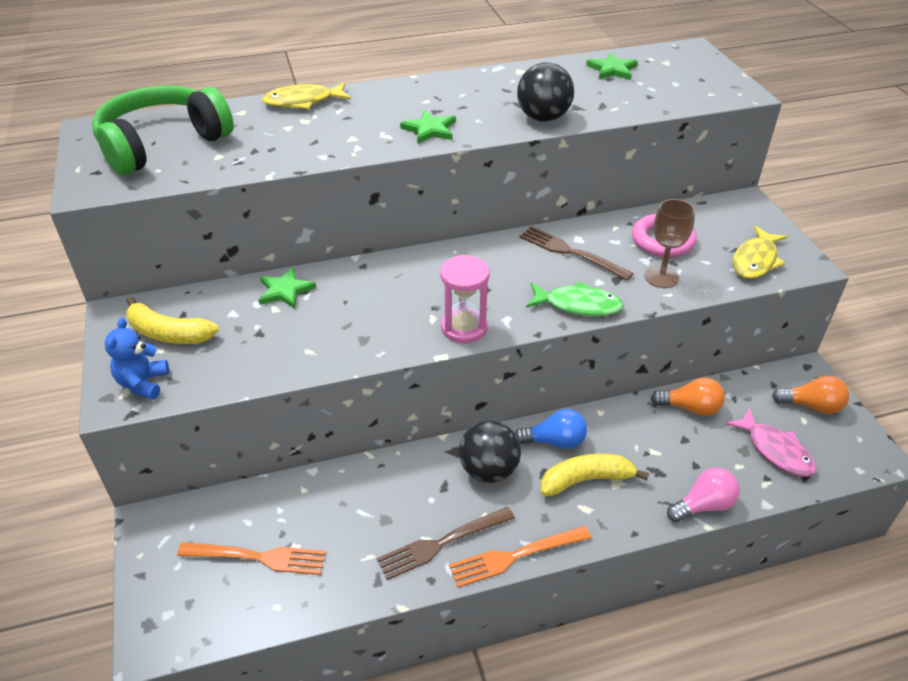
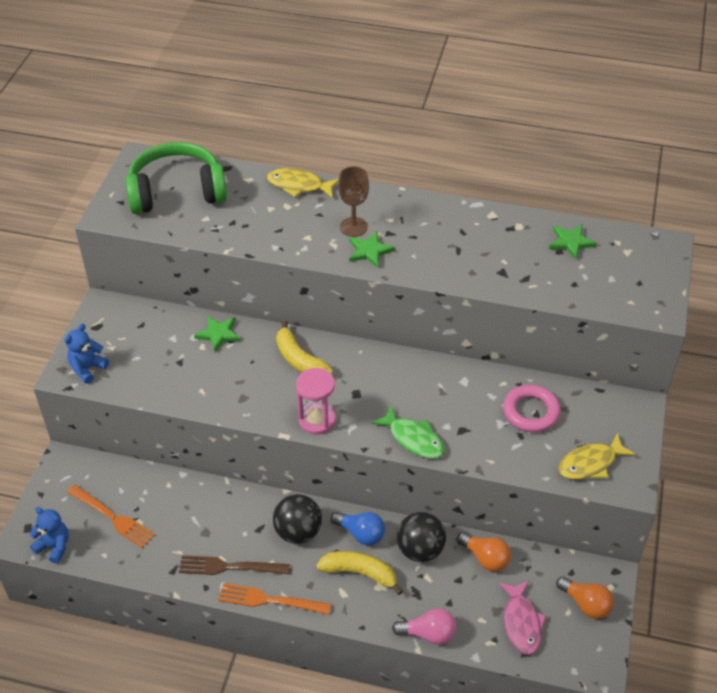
camera: 30 degrees right, 5 degrees up
yellow banana [126,296,219,344] -> yellow banana moved to [276,320,333,374]
black ball [517,62,574,122] -> black ball moved to [397,512,446,562]
brown fork [520,226,634,281] -> none
brown goblet [644,199,695,288] -> brown goblet moved to [338,166,369,237]
none -> blue teddy bear [29,507,69,564]

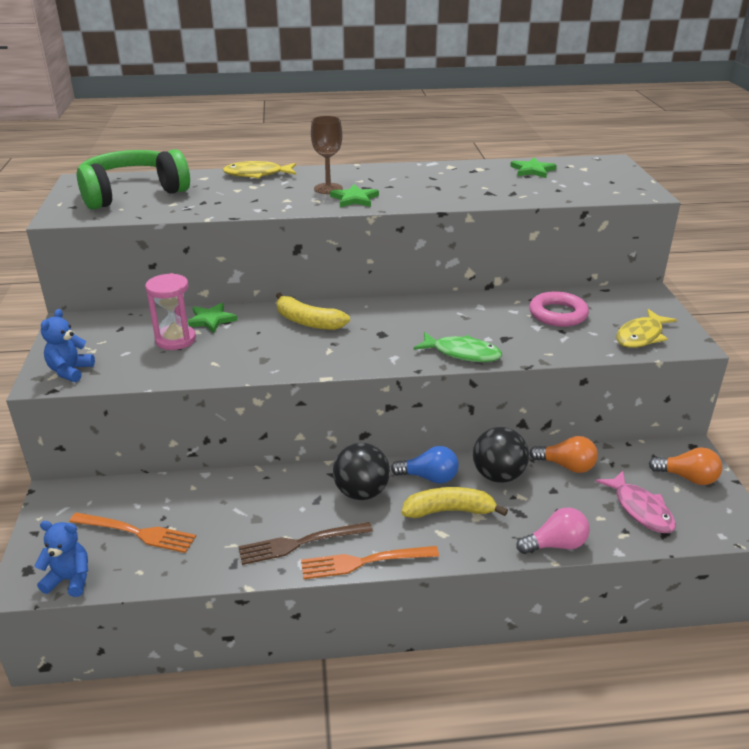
camera: 20 degrees left, 15 degrees down
pink hourglass [296,368,336,435] -> pink hourglass moved to [145,273,196,350]

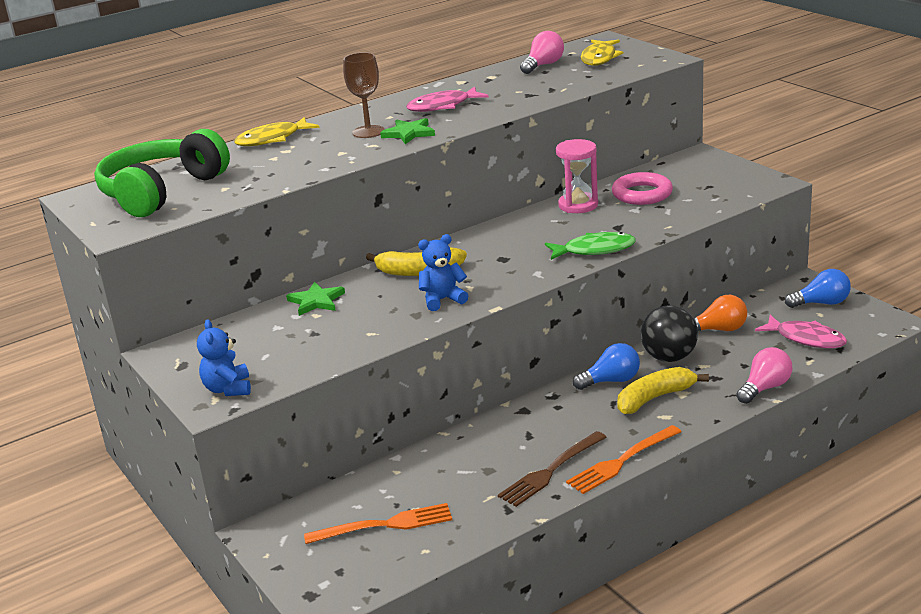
camera: 25 degrees left, 5 degrees down
blue teddy bear [35,521,88,597] -> blue teddy bear moved to [418,234,469,311]
pink hourglass [145,273,196,350] -> pink hourglass moved to [556,139,598,213]
black ball [333,443,390,500] -> none
green star [510,157,557,178] -> pink light bulb [520,31,564,74]
yellow fish [616,309,677,348] -> yellow fish moved to [581,40,623,66]
orange light bulb [649,447,723,485] -> blue light bulb [785,269,851,308]
none -> pink fish [406,87,489,112]

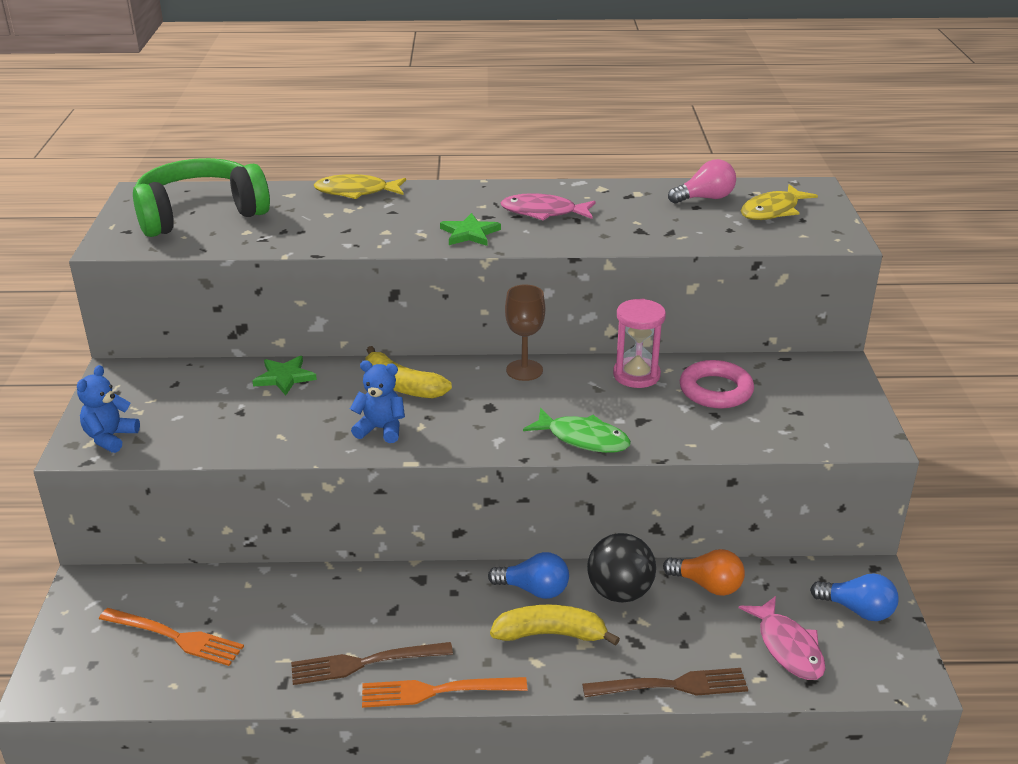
camera: 30 degrees right, 5 degrees up
brown goblet [343,52,384,138] -> brown goblet moved to [505,284,545,381]
pink light bulb [736,347,792,404] -> brown fork [582,668,748,697]

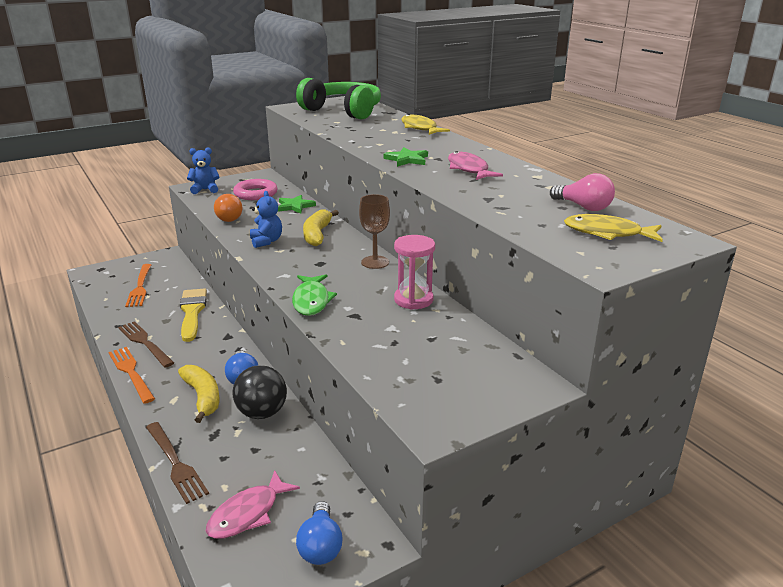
camera: 60 degrees right, 5 degrees down
orange light bulb [663,549,745,596] -> orange light bulb moved to [214,194,242,222]
pink ring [680,360,754,408] -> pink ring moved to [233,179,278,200]
none -> yellow brush [180,288,207,342]

